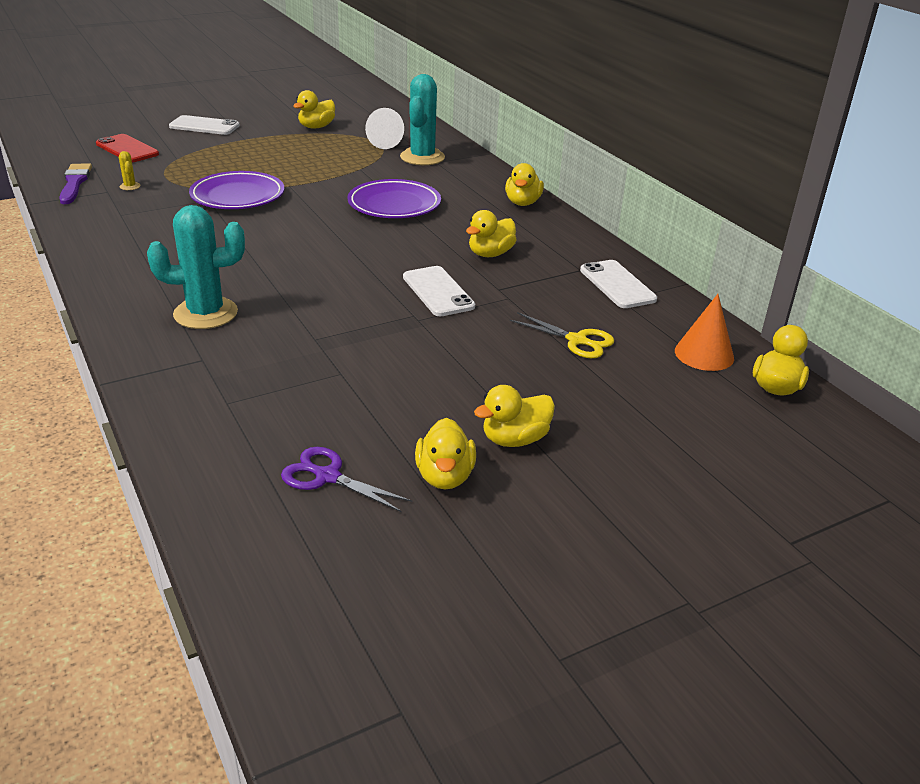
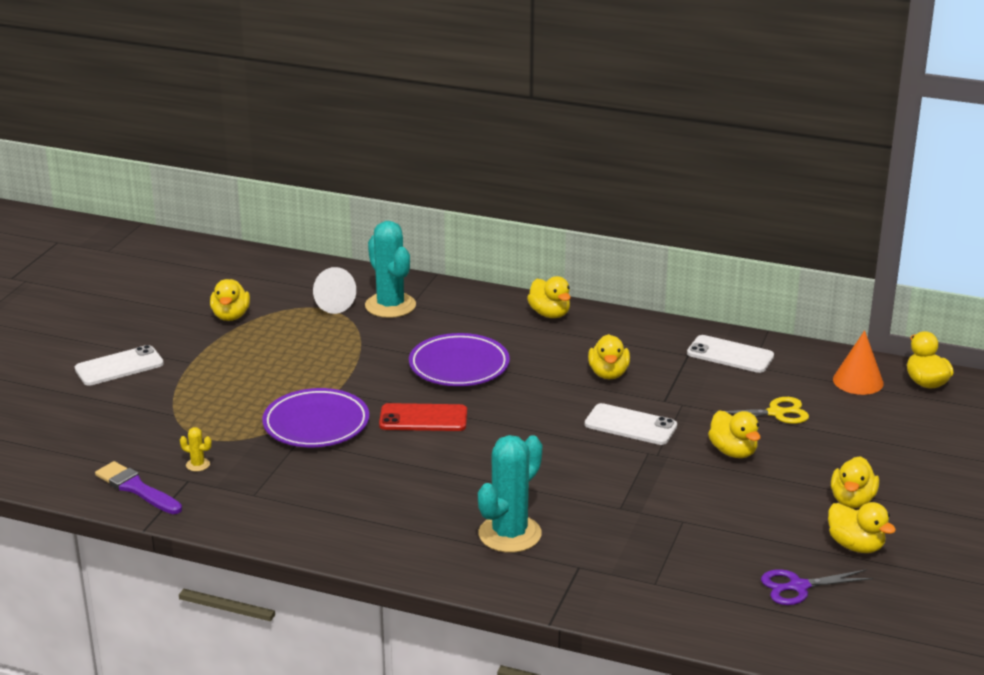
camera: 40 degrees left, 5 degrees down
red phone [96,134,159,162] -> red phone moved to [379,403,467,431]
none -> yellow duck [708,411,761,458]

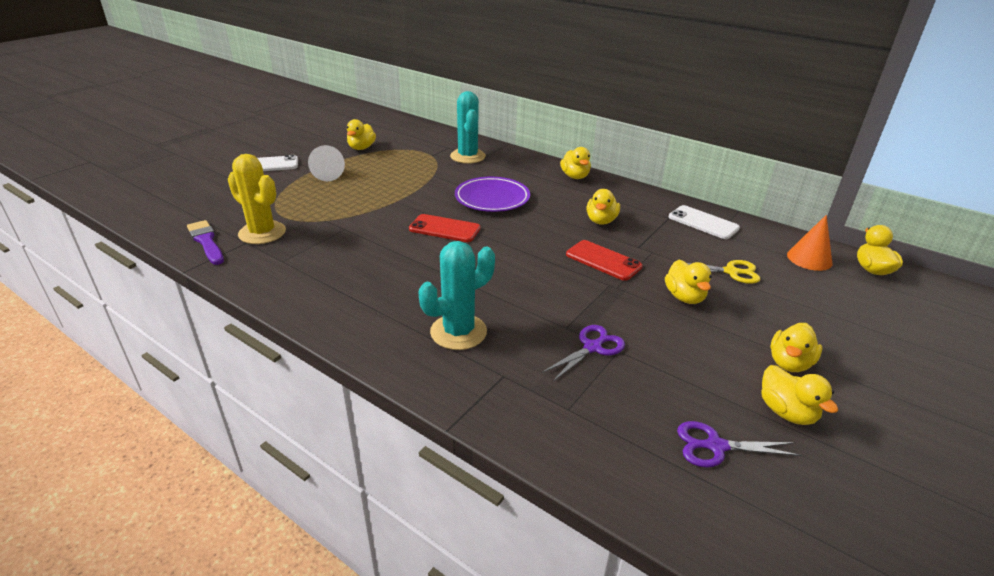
camera: 15 degrees right, 5 degrees up
yellow cactus [180,427,212,471] -> yellow cactus [228,154,286,244], size x2.48
purple plate [262,388,369,447] -> none
white cone [313,267,356,314] -> white cone moved to [308,145,345,181]
white phone [585,403,677,445] -> red phone [566,240,643,281]
none -> purple scissors [542,325,625,381]

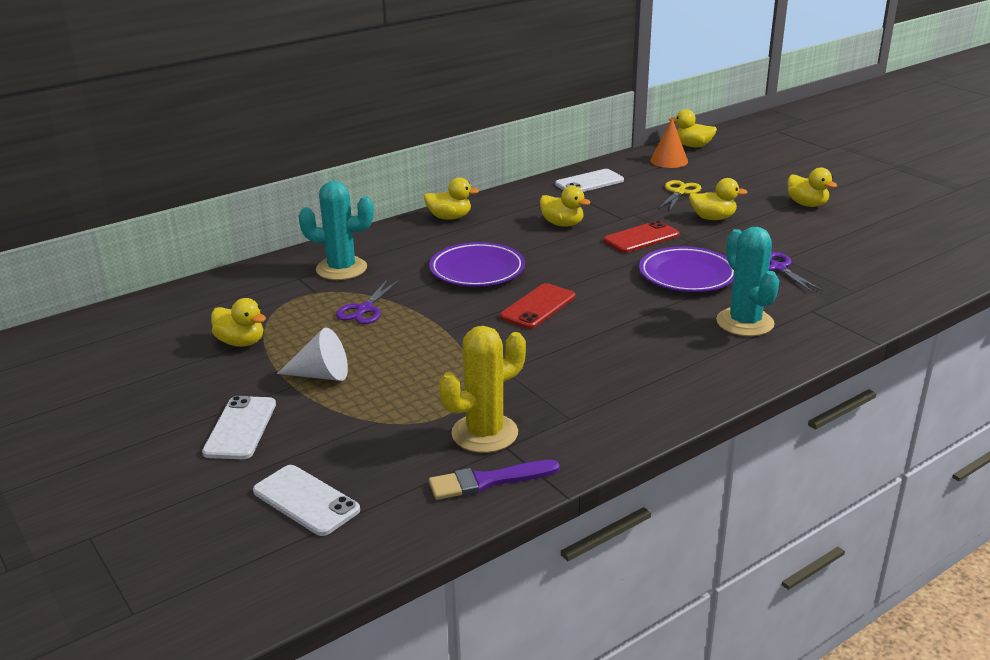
camera: 70 degrees left, 5 degrees down
purple scissors [677,421,801,468] -> purple scissors moved to [336,280,399,324]
yellow duck [761,365,838,425] -> none
none -> white phone [253,465,360,536]
none -> purple plate [639,246,734,292]

